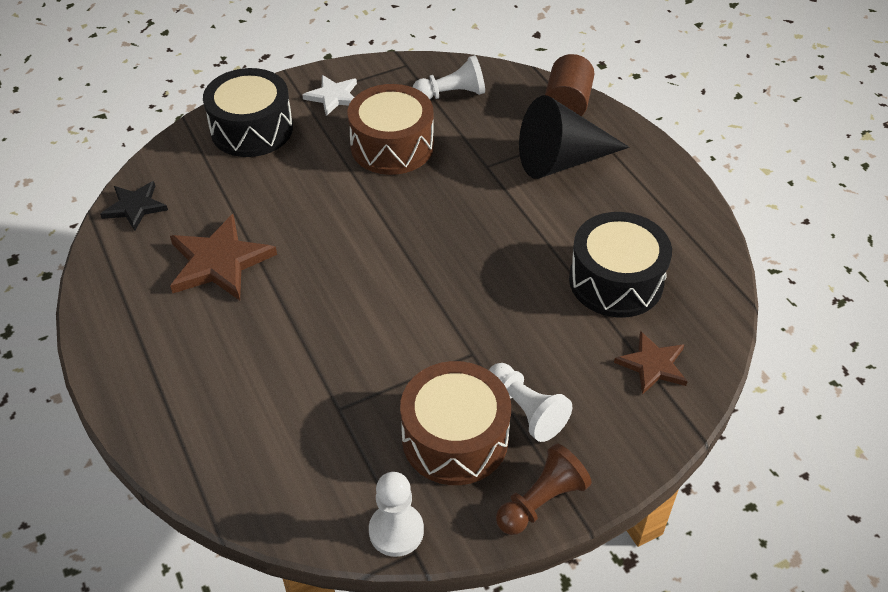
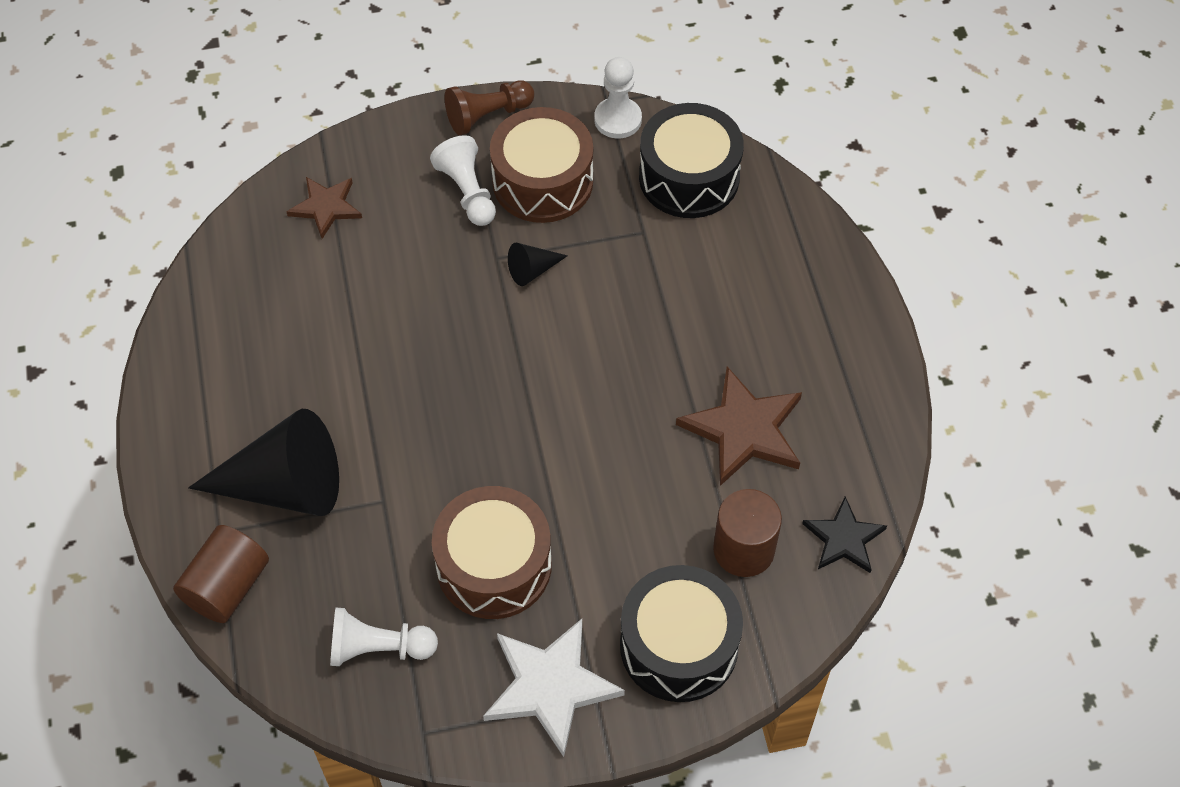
camera: 165 degrees left, 10 degrees up
white star [302,75,357,116] -> white star [483,619,625,757], size x1.61
black drum [569,212,672,318] -> black drum moved to [639,103,744,218]
none -> black cone [508,243,568,286]
none -> brown cylinder [713,489,782,577]

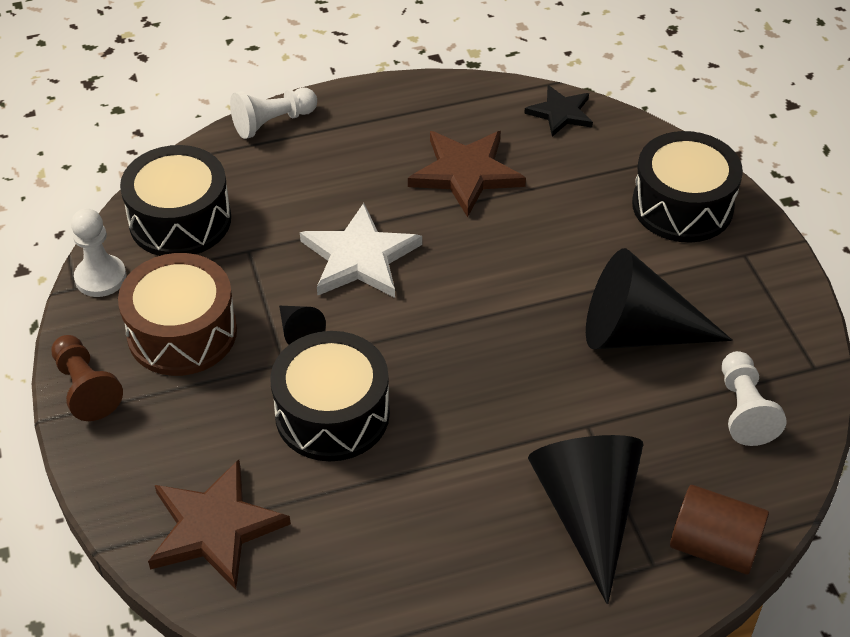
camera: 95 degrees left, 10 degrees down
brown star [286,177,362,239] -> brown star [148,459,291,590], size x1.61
white pawn [430,135,496,226] -> white pawn moved to [230,87,317,139]
brown drum [432,486,552,619] -> black cone [586,248,733,349]
white star [483,619,625,757] -> white star moved to [300,203,422,298]
brown cylinder [713,489,782,577] -> none
none -> black drum [270,331,390,461]

